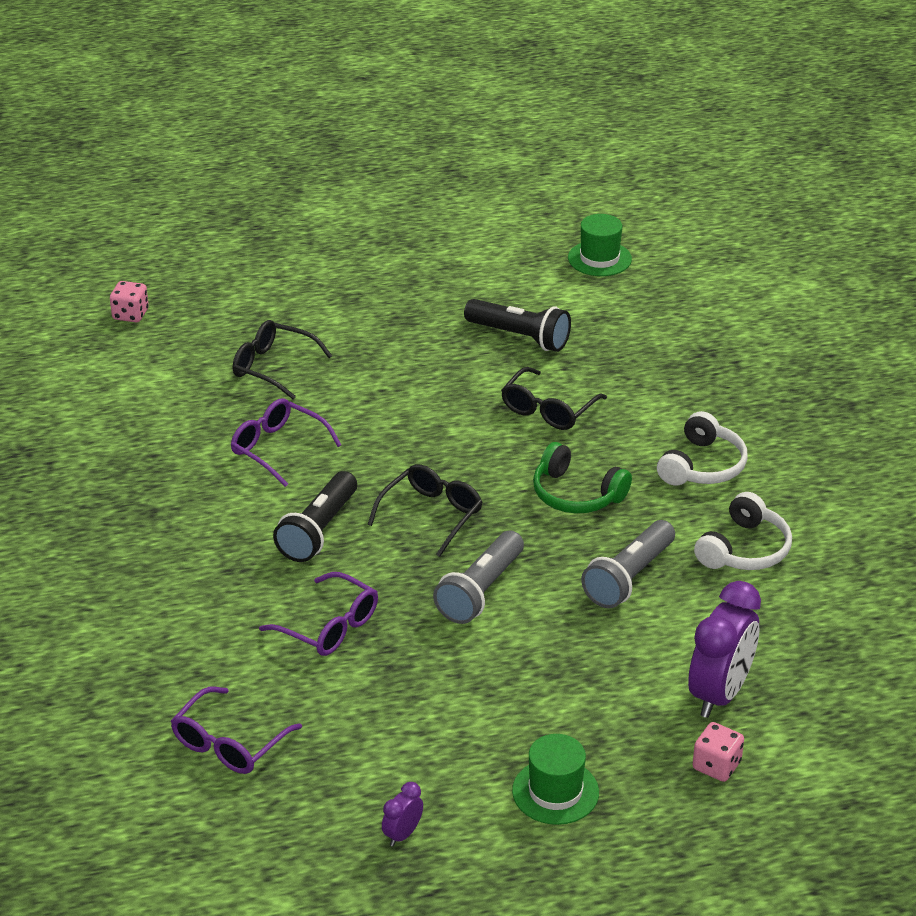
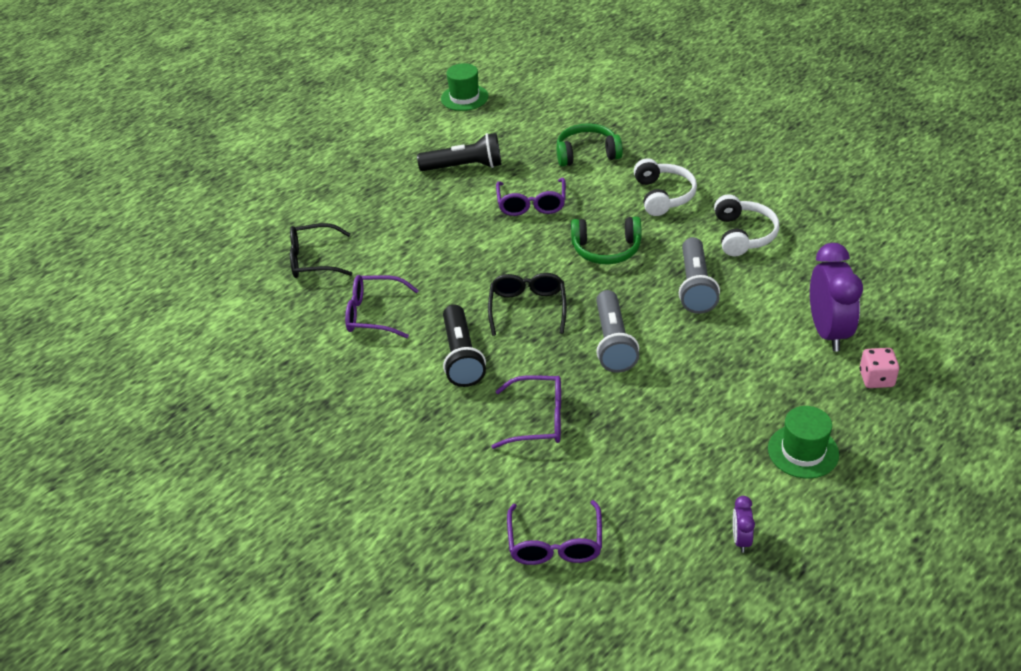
camera: 30 degrees left, 5 degrees up
pink dice [110,281,149,322] -> none
black glasses [501,367,607,430] -> purple glasses [496,178,566,216]
none -> green headphones [557,123,623,167]

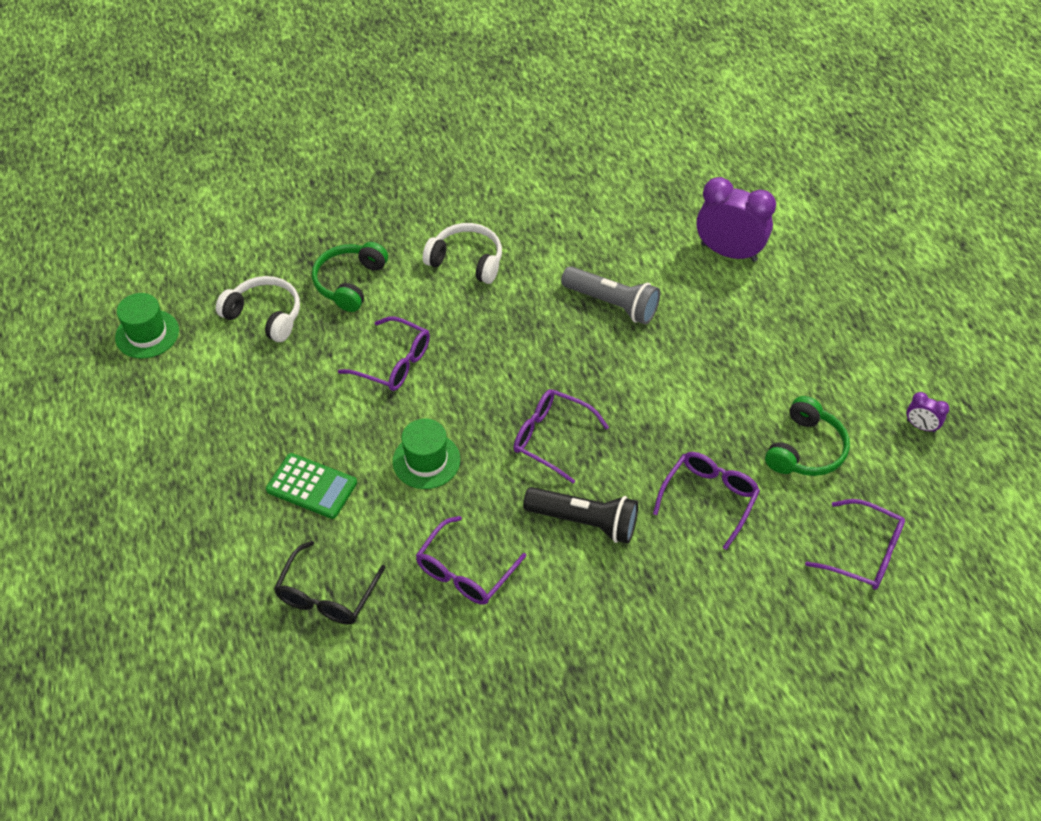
camera: 65 degrees left, 10 degrees up
black flashlight [417,133,501,171] -> none
black glasses [488,273,567,336] -> purple glasses [513,389,609,484]
green headphones [571,217,642,264] -> green headphones moved to [765,396,850,476]
grey flashlight [596,290,639,373] -> none
white headphones [714,195,780,256] -> white headphones moved to [216,276,300,342]
green hat [768,406,839,479] -> green hat moved to [393,419,460,489]
pink dice [859,348,899,388] -> none
none -> green calculator [266,453,357,519]

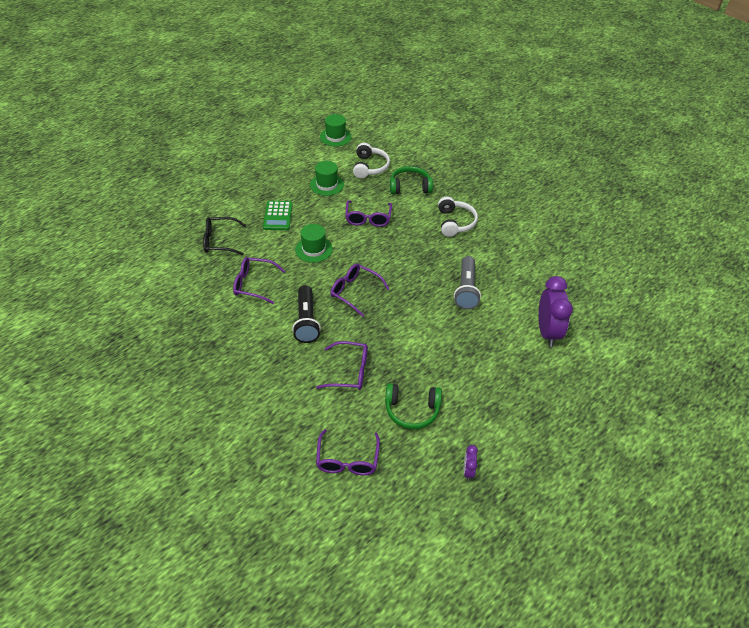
camera: 65 degrees right, 5 degrees down
purple glasses [513,389,609,484] -> purple glasses turned 60 degrees counterclockwise [330,264,389,317]
none -> green hat [310,161,344,196]

